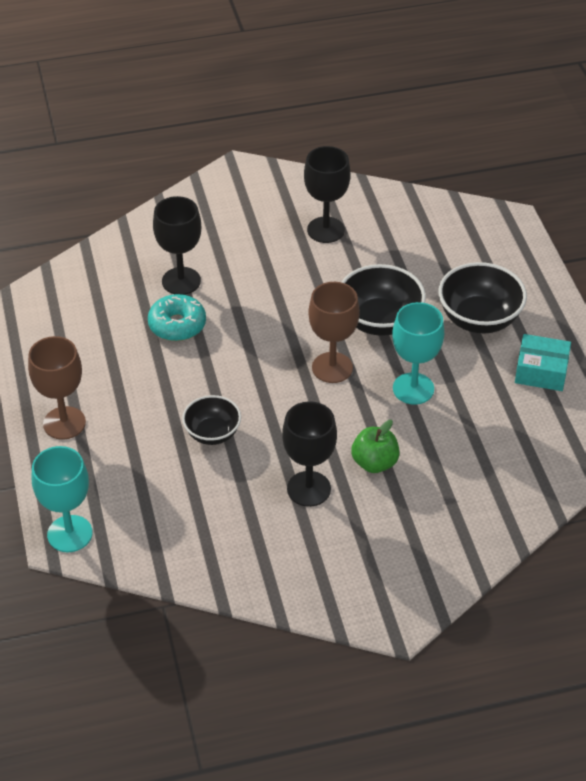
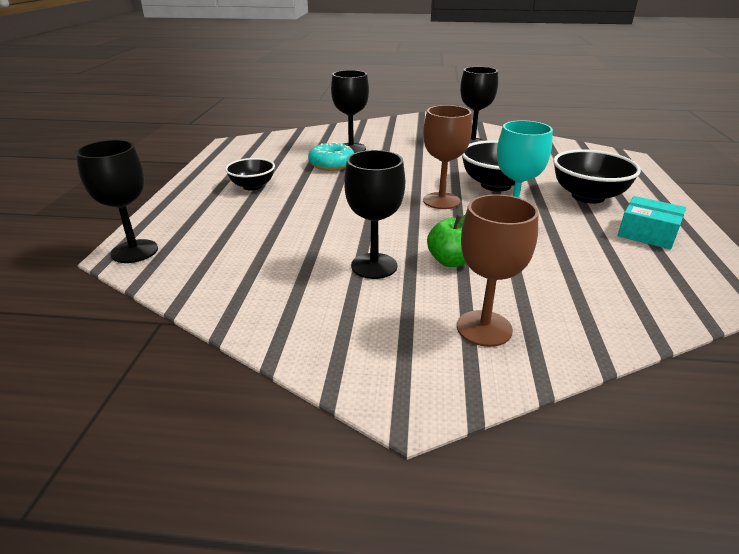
camera: 20 degrees right, 15 degrees down
brown goblet [28,336,86,440] -> brown goblet moved to [457,194,539,347]
turquoise goblet [32,446,93,552] -> black goblet [76,140,158,263]
black bowl [182,395,241,445] -> black bowl moved to [225,158,275,191]

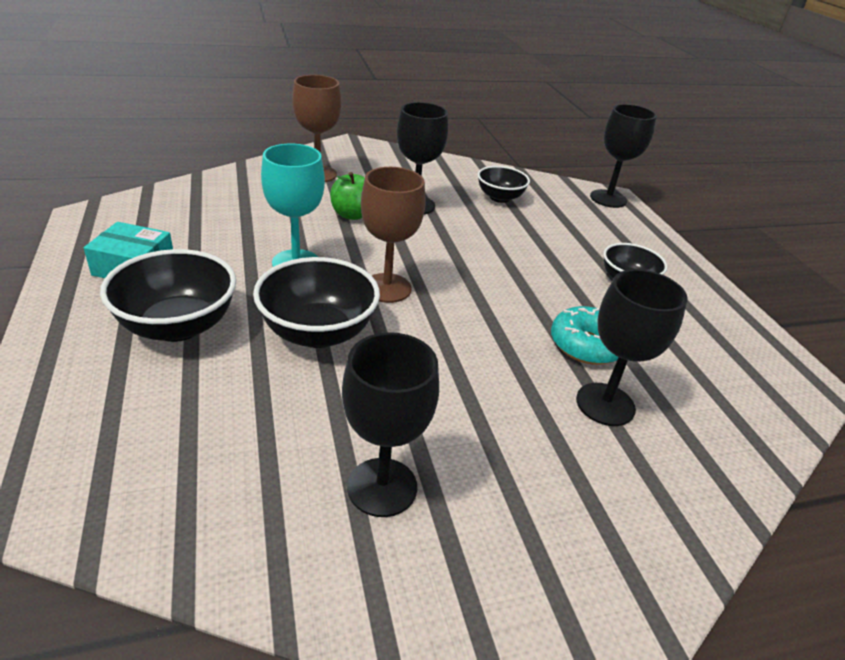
camera: 155 degrees right, 5 degrees up
none -> black bowl [478,166,530,203]

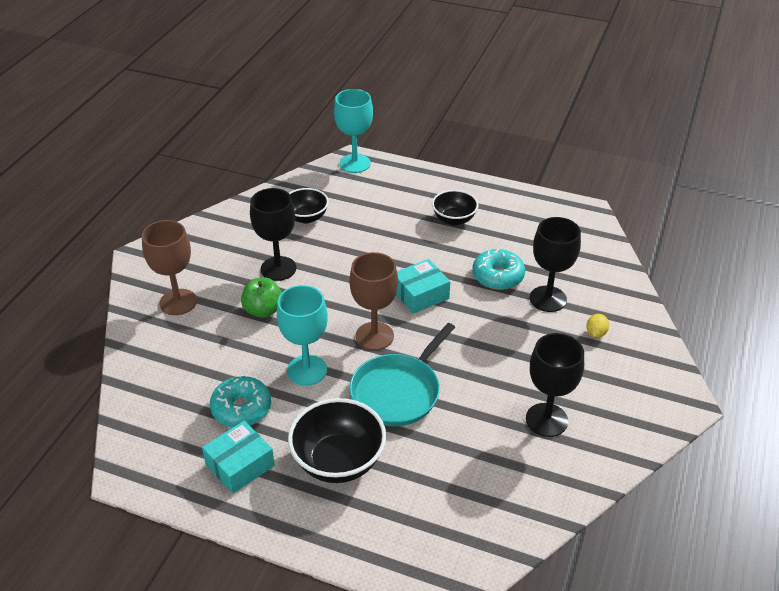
camera: 50 degrees left, 5 degrees up
black bowl [253,257,380,348] -> turquoise pan [349,323,455,426]
black goblet [590,104,657,208] -> turquoise goblet [334,89,373,173]
none -> turquoise donut [210,376,271,427]
none -> turquoise box [396,259,450,314]
none -> yellow lemon [586,314,609,338]

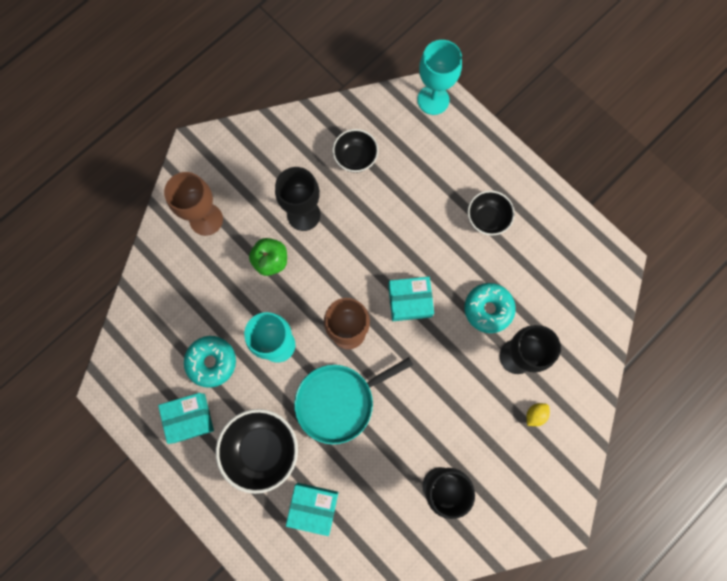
camera: 25 degrees right, 35 degrees up
none -> turquoise box [286,483,338,536]

